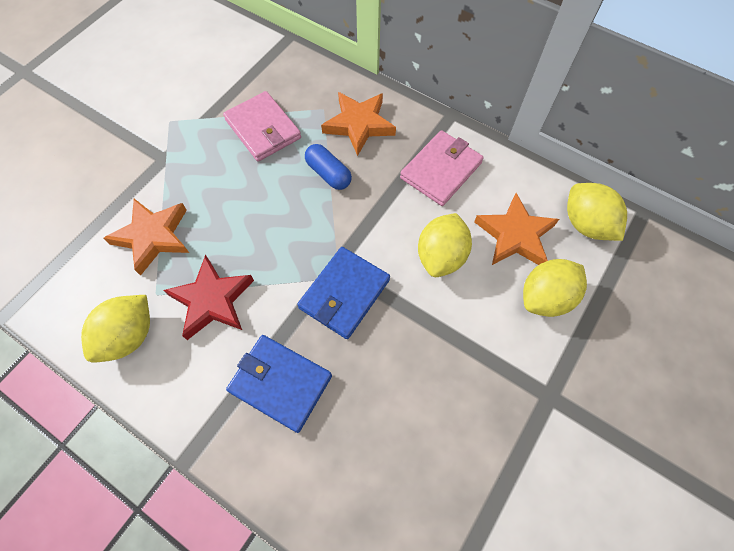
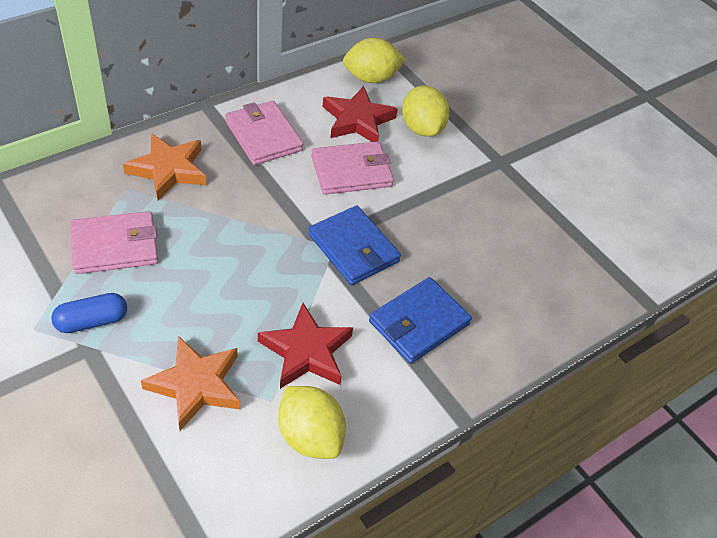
camera: 75 degrees left, 15 degrees down
blue capsule [305,144,352,190] -> blue capsule moved to [51,293,127,333]
yellow lemon [418,213,472,277] -> pink wallet [311,141,394,195]
orange star [474,193,559,265] -> red star [323,86,398,142]

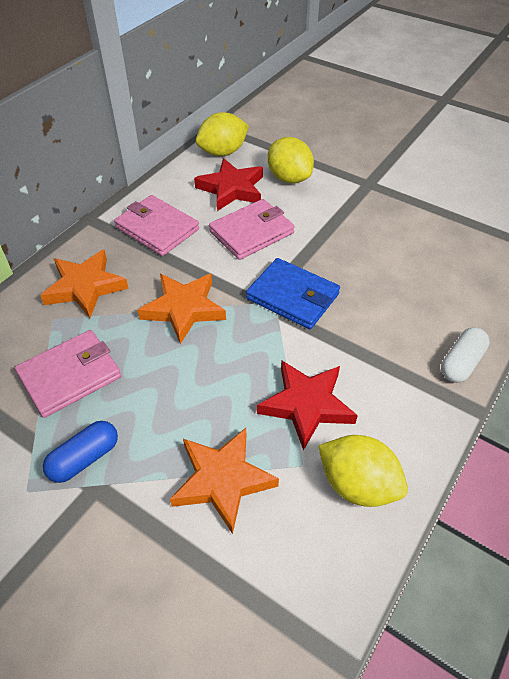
camera: 15 degrees left, 0 degrees up
blue wallet [369,277,472,364] -> none
none -> orange star [138,274,226,344]
none -> white capsule [441,327,490,383]

